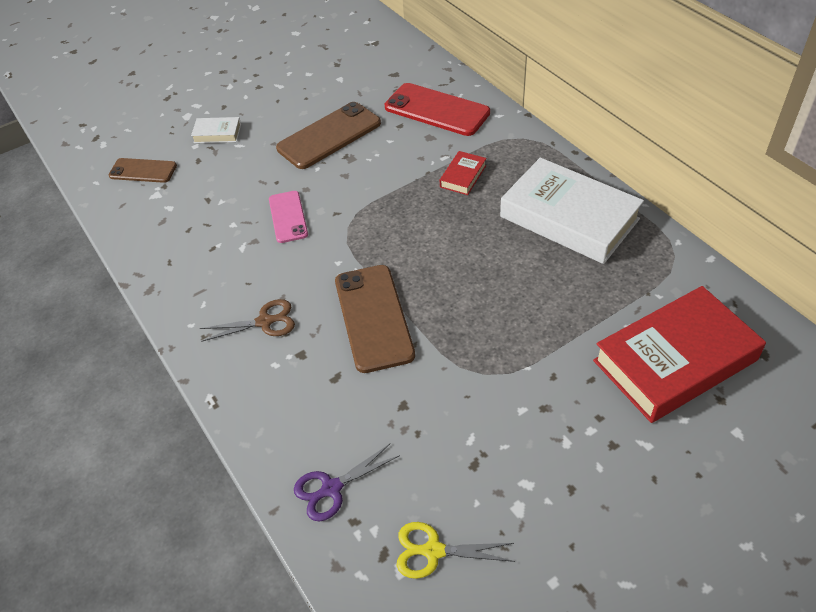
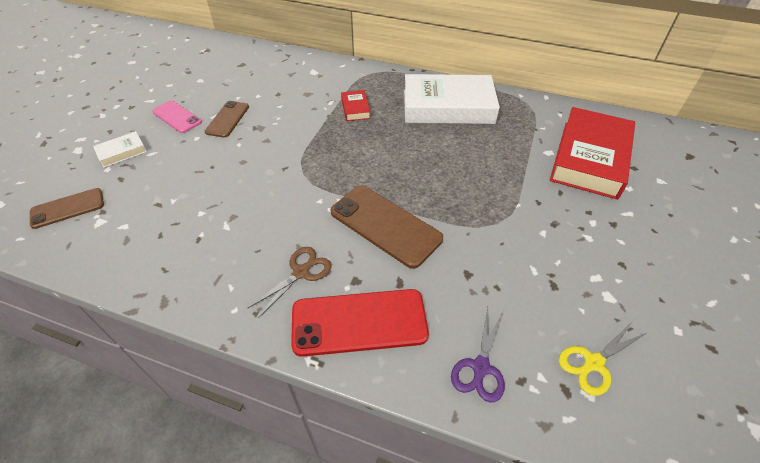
camera: 40 degrees left, 0 degrees up
pink phone [269,191,308,243] -> pink phone moved to [152,101,202,133]
brown phone [276,102,381,169] -> brown phone [205,101,249,138], size x0.60
red phone [385,83,490,136] -> red phone moved to [291,289,429,357]

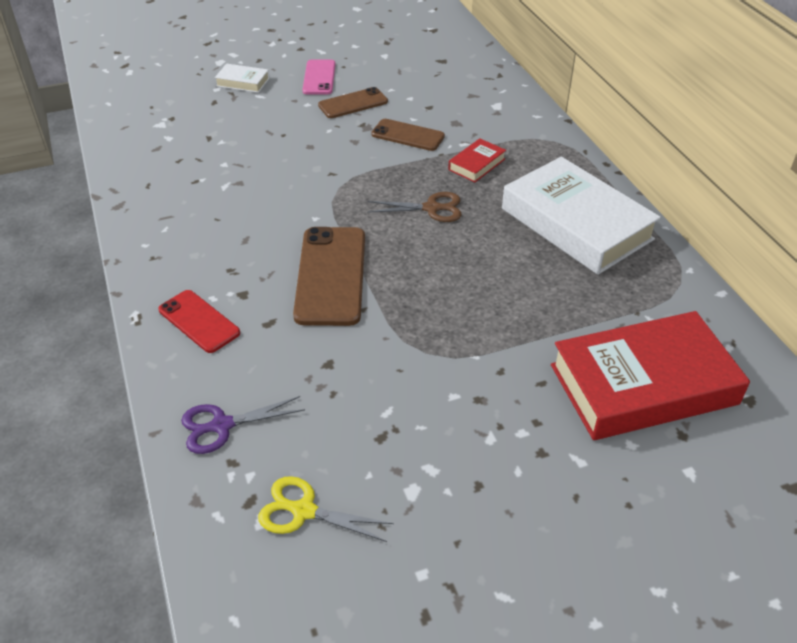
camera: 50 degrees right, 5 degrees down
brown phone [30,188,104,229] -> brown phone moved to [371,119,445,151]
brown scissors [248,247,332,318] -> brown scissors moved to [367,192,461,222]
red phone [291,289,429,357] -> red phone [158,290,240,353], size x0.60

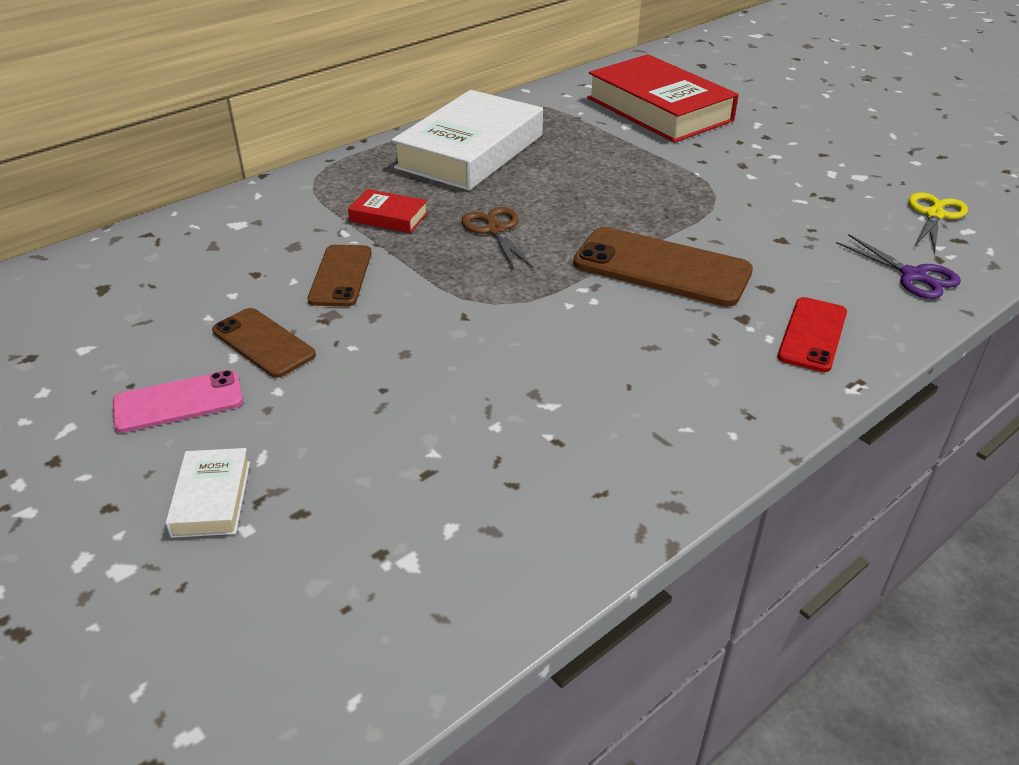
camera: 110 degrees left, 5 degrees down
yellow scissors [258,476,394,542] -> yellow scissors turned 150 degrees counterclockwise [908,192,968,254]
brown phone [293,227,365,326] -> brown phone turned 45 degrees clockwise [573,227,753,307]

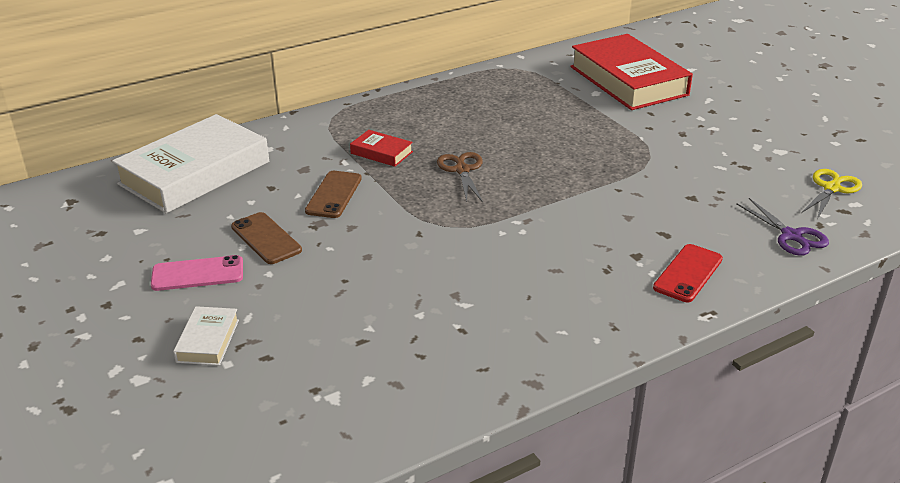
camera: 10 degrees right, 5 degrees down
white book [391,90,543,190] -> white book moved to [112,114,269,213]
brown phone [573,227,753,307] -> none

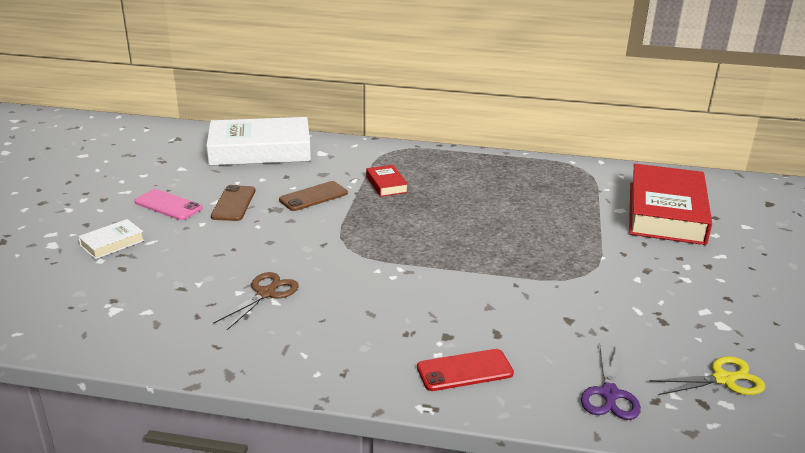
camera: 40 degrees right, 5 degrees down
brown scissors [437,152,483,202] -> brown scissors moved to [213,272,299,330]

